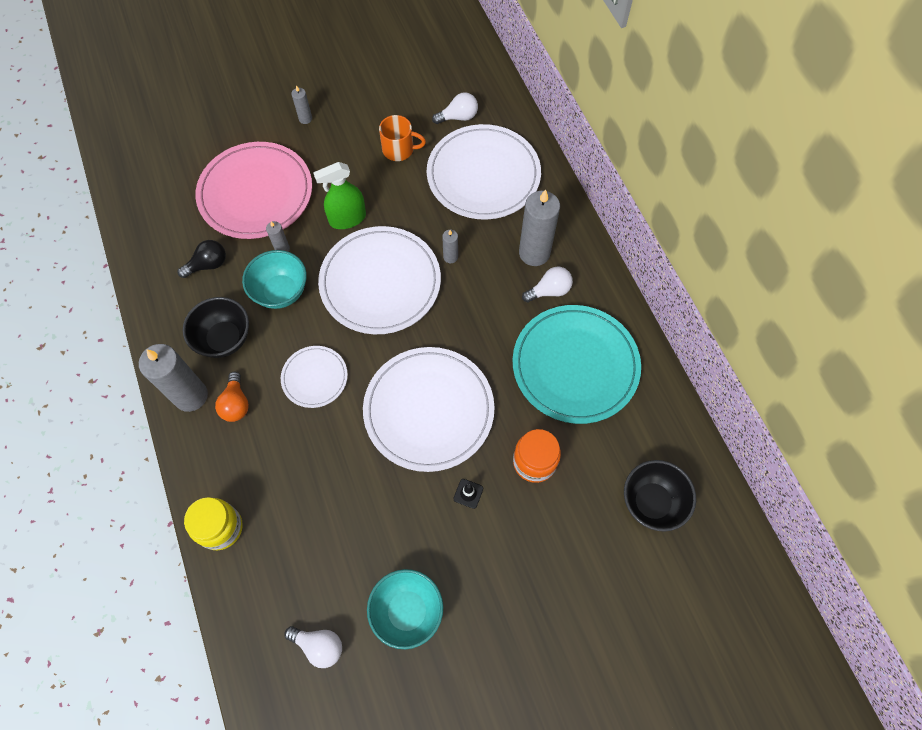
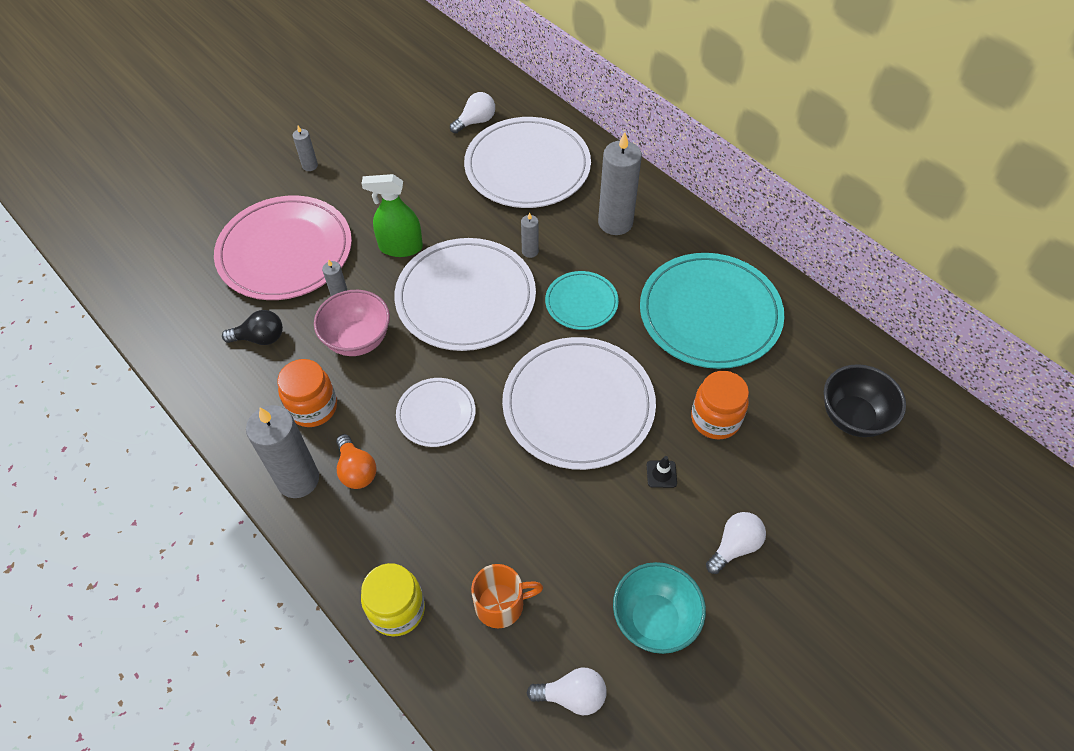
camera: 20 degrees left, 10 degrees down
black light bulb [178,240,226,278] -> black light bulb turned 45 degrees clockwise [222,310,283,345]
black bowl [183,297,249,358] -> orange jar [277,359,337,427]
turquoise bowl [242,250,307,309] -> pink bowl [314,290,390,356]
green spray bottle [314,162,366,229] -> green spray bottle turned 45 degrees clockwise [362,174,423,257]
orange mug [379,115,426,161] -> orange mug moved to [471,564,543,628]
white light bulb [522,266,573,303] -> white light bulb moved to [706,512,766,574]
none -> turquoise plate [545,271,619,330]

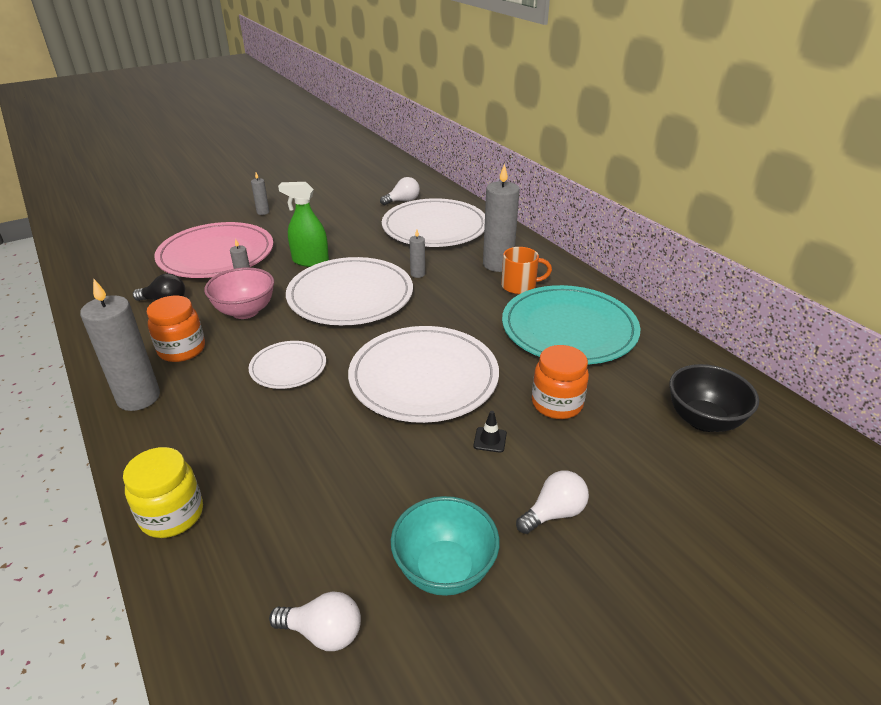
camera: 10 degrees right, 20 degrees down
orange light bulb [336,434,376,489] -> none
orange mug [471,564,543,628] -> orange mug moved to [501,247,552,294]
turquoise plate [545,271,619,330] -> none

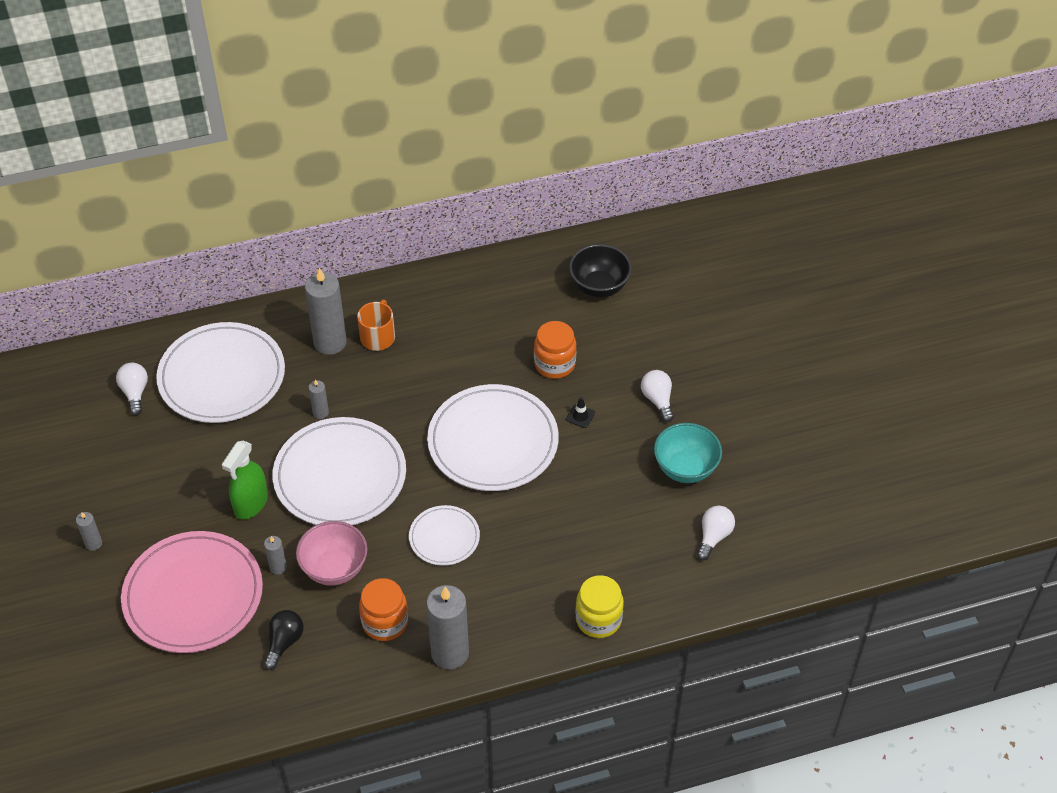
camera: 75 degrees left, 15 degrees up
turquoise plate [502,285,640,364] -> none

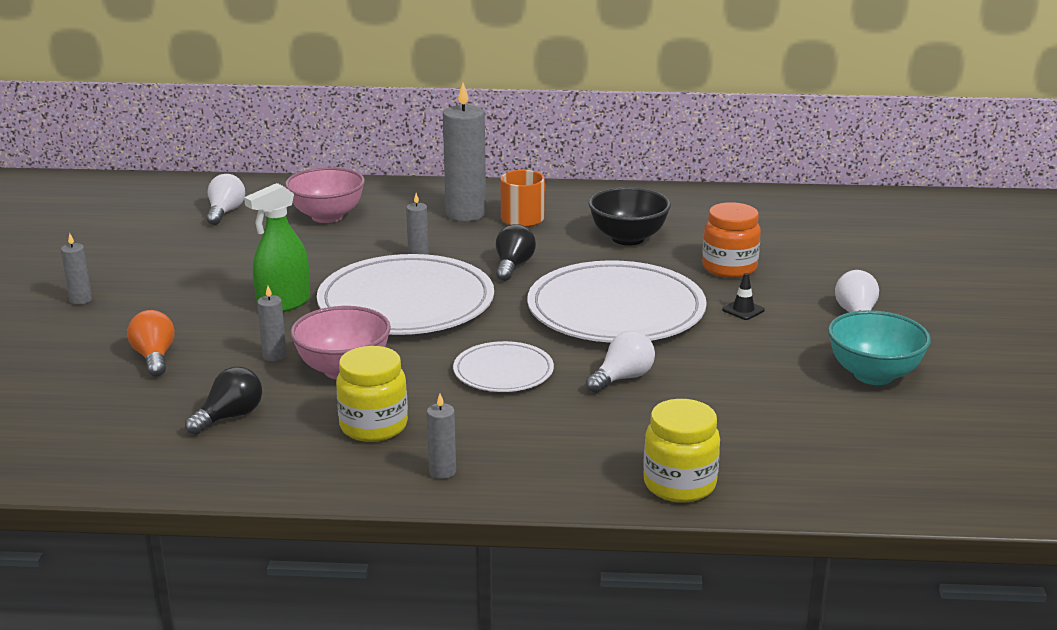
camera: 20 degrees right, 25 degrees down
pink plate [121,531,263,653] -> orange light bulb [127,310,175,377]
white plate [156,322,285,423] -> pink bowl [285,167,365,223]
orange jar [359,578,408,641] -> yellow jar [336,346,408,442]
grey candle [426,585,469,669] -> grey candle [427,394,456,479], size x0.47
black bowl [569,244,632,297] -> black bowl moved to [588,187,671,246]
white light bulb [697,506,735,560] -> white light bulb moved to [586,331,655,393]
none -> black light bulb [496,224,536,281]

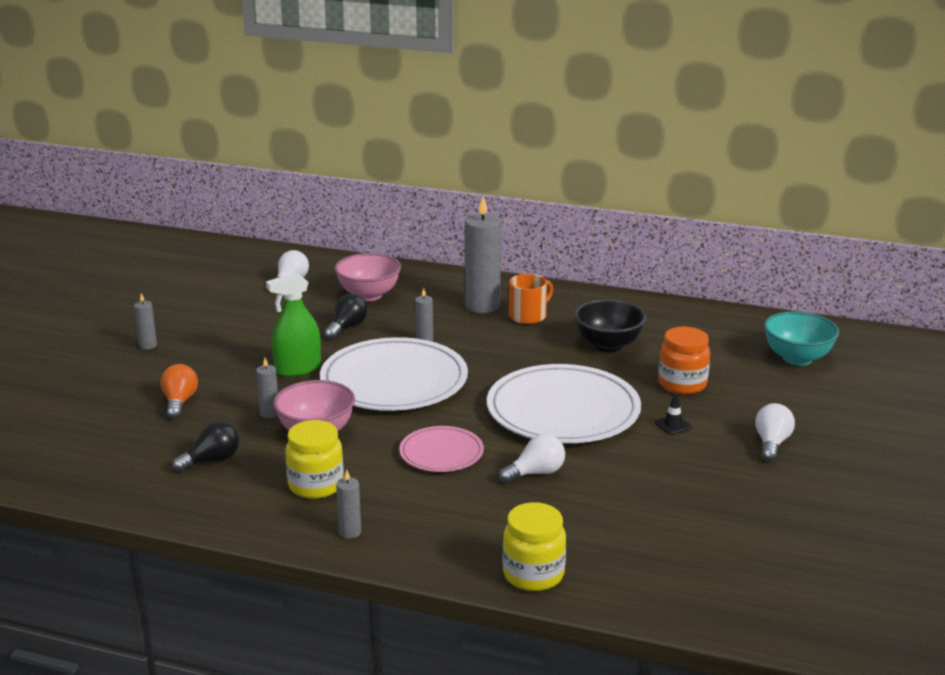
camera: 15 degrees right, 0 degrees up
white plate [453,341,554,392] -> pink plate [399,426,484,472]
black light bulb [496,224,536,281] -> black light bulb moved to [325,294,368,339]
turquoise bowl [828,310,931,385] -> turquoise bowl moved to [764,311,839,366]

